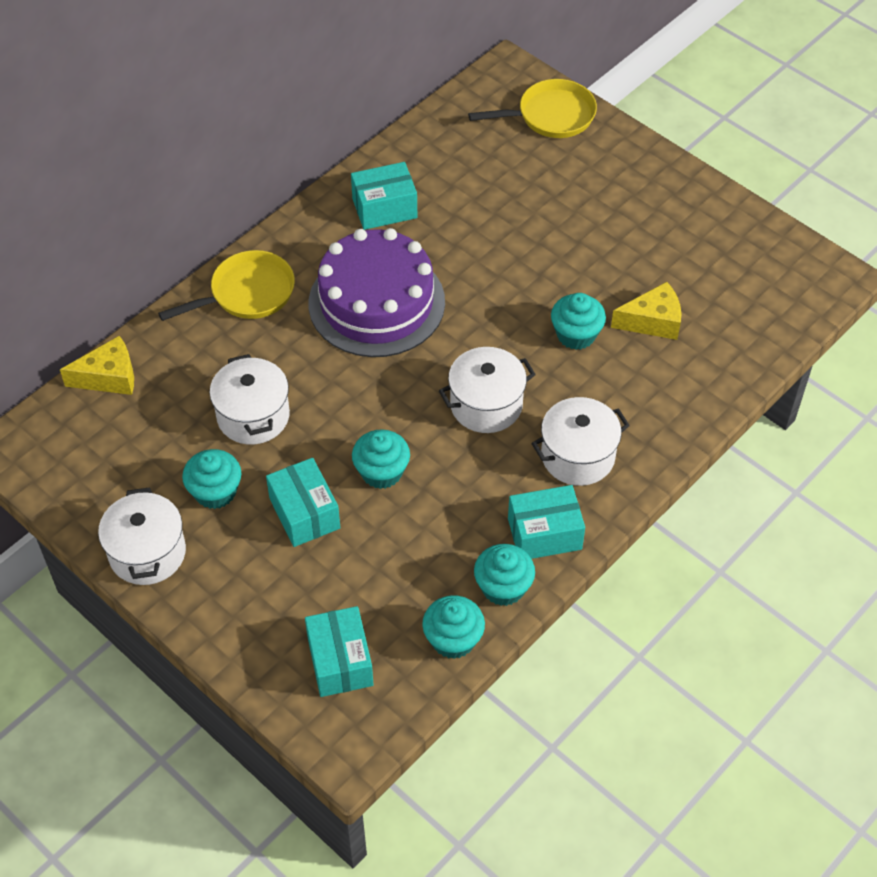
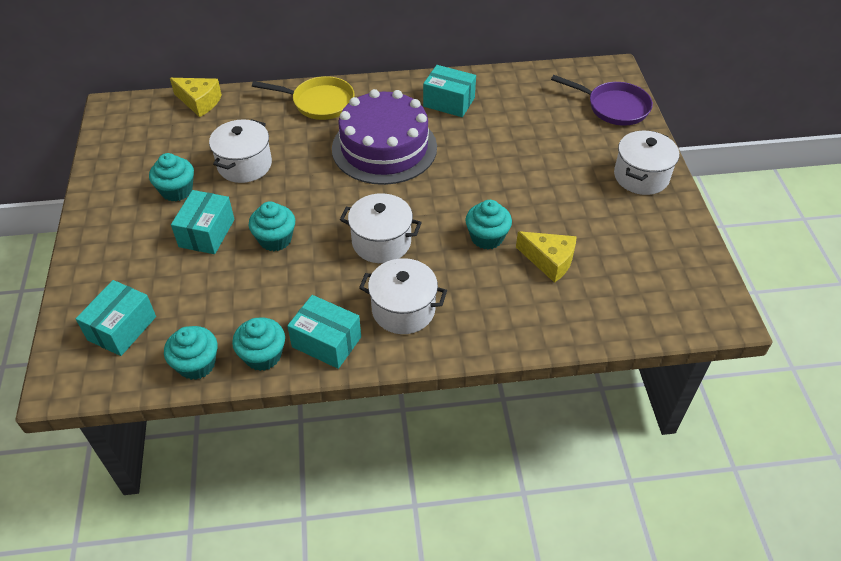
camera: 40 degrees right, 5 degrees down
white pot [98,487,186,585] -> white pot moved to [614,131,679,195]
yellow pan [468,79,597,138] -> purple pan [551,75,653,126]

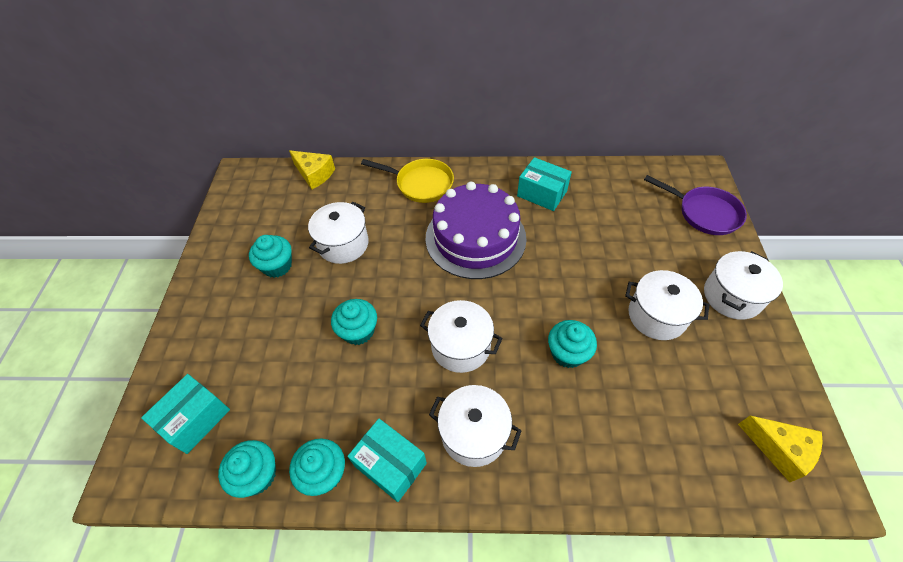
camera: 10 degrees right, 5 degrees up
turquoise box [171,190,235,254] -> none
yellow cheese [516,231,577,283] -> yellow cheese moved to [738,416,822,482]
none -> white pot [625,270,709,340]

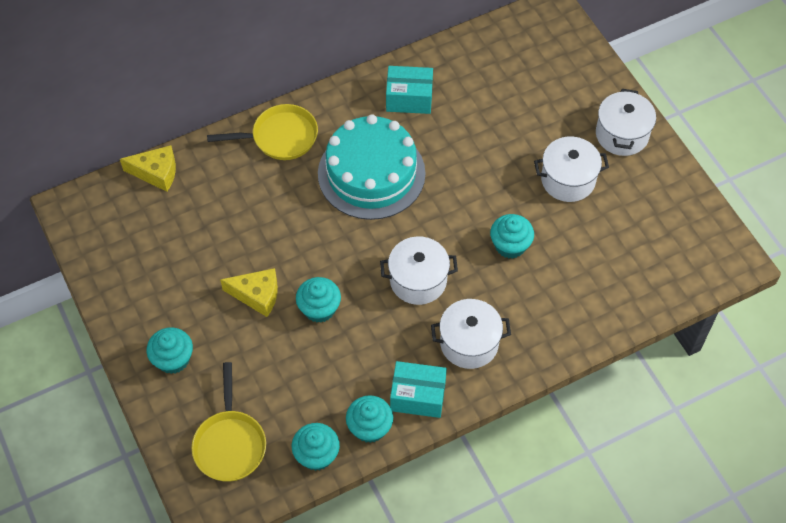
camera: 30 degrees left, 5 degrees up
turquoise box [141,374,230,454] -> yellow pan [191,362,266,482]
turquoise cupcake [249,235,292,278] -> turquoise cupcake moved to [147,327,193,374]
white pot [308,202,369,264] -> none
purple cake [426,182,527,279] -> turquoise cake [318,115,426,220]
purple pan [644,175,747,235] -> none
yellow cheese [738,416,822,482] -> yellow cheese moved to [220,268,278,317]

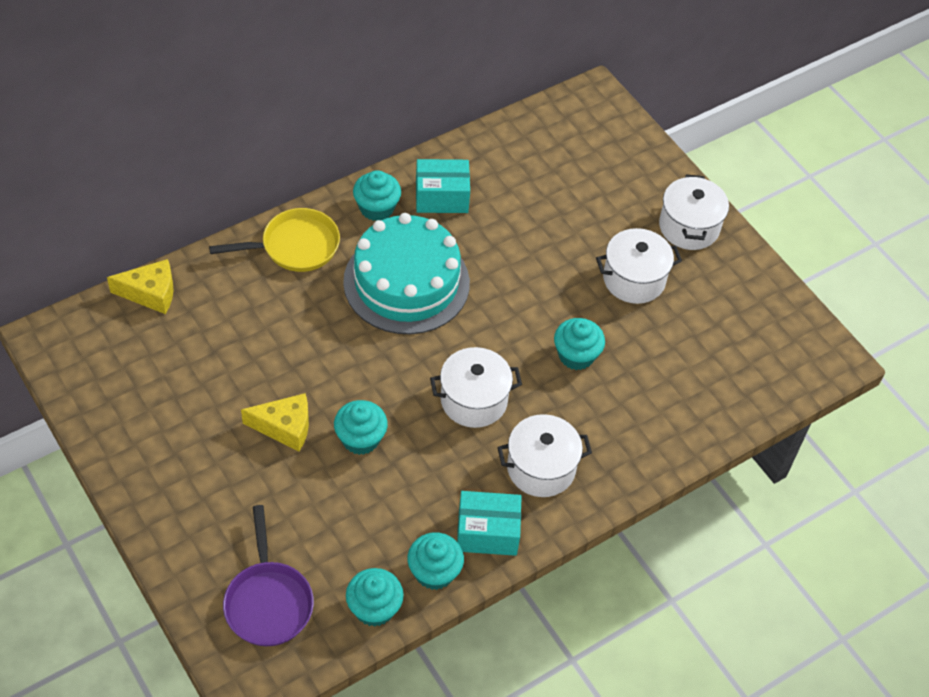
camera: 10 degrees left, 5 degrees down
turquoise cupcake [147,327,193,374] -> turquoise cupcake moved to [353,170,401,221]
yellow pan [191,362,266,482] -> purple pan [223,505,314,646]

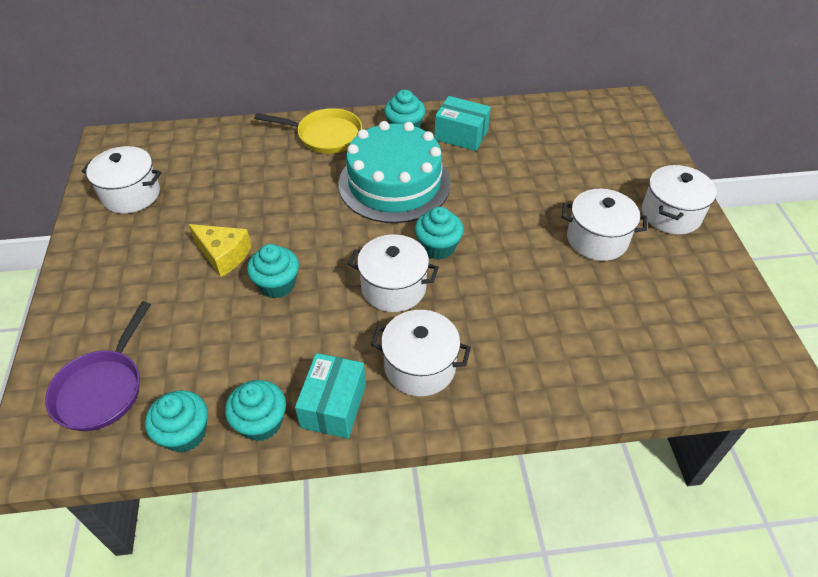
camera: 30 degrees right, 5 degrees down
yellow cheese [107,259,174,314] -> none
turquoise box [457,491,522,556] -> turquoise box turned 75 degrees clockwise [295,353,366,439]
turquoise cupcake [554,318,605,370] -> turquoise cupcake moved to [415,207,464,260]
none -> white pot [82,146,162,214]

